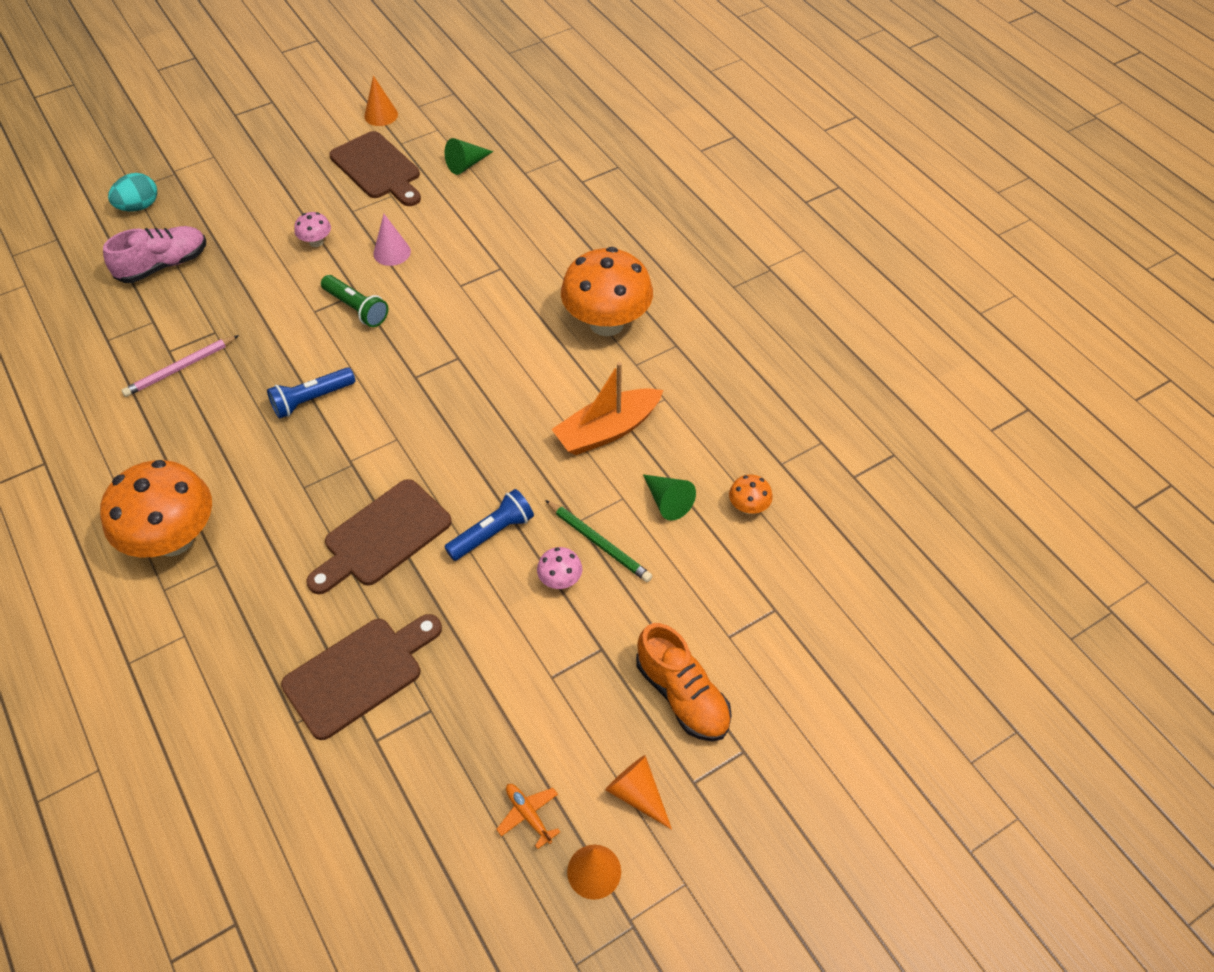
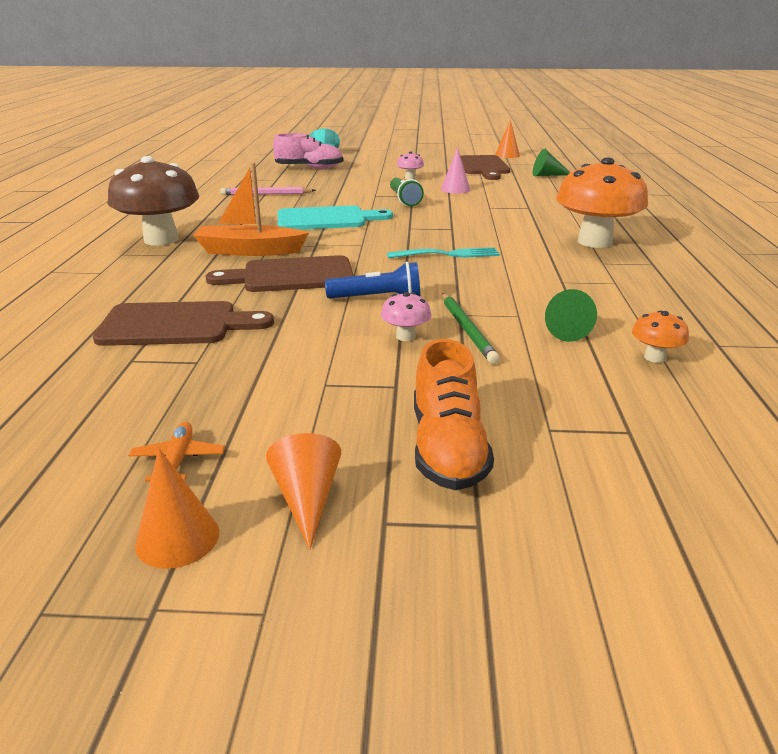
camera: 35 degrees right, 25 degrees down
orange mushroom [100,460,212,557] -> brown mushroom [108,156,199,246]
blue flashlight [267,367,355,419] -> turquoise cutting board [278,206,393,230]
orange boat [552,362,663,455] -> orange boat moved to [193,163,309,256]
none -> turquoise fork [387,247,500,258]

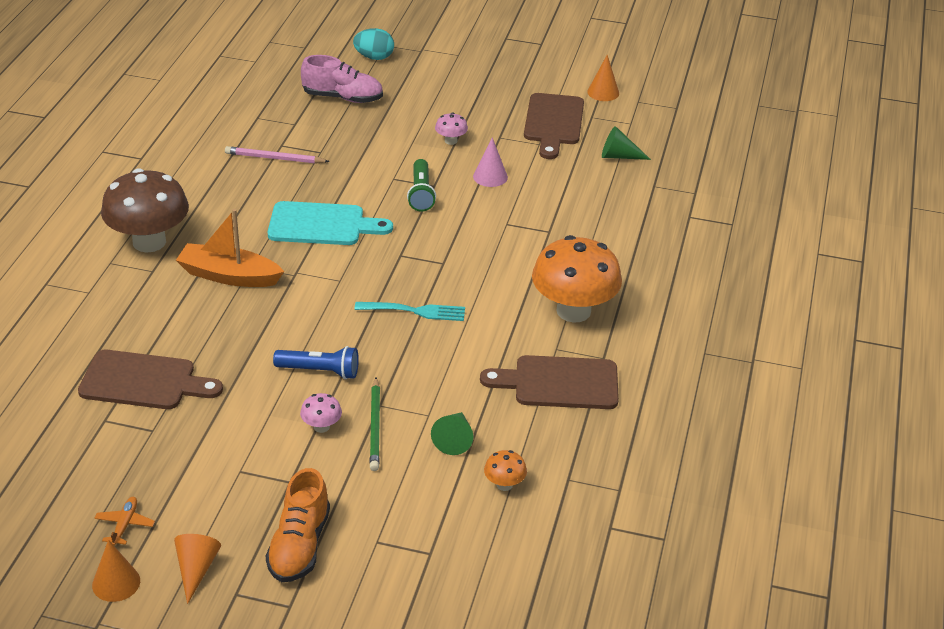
camera: 10 degrees right, 10 degrees up
brown cutting board [206,255,354,292] -> brown cutting board moved to [480,355,619,409]

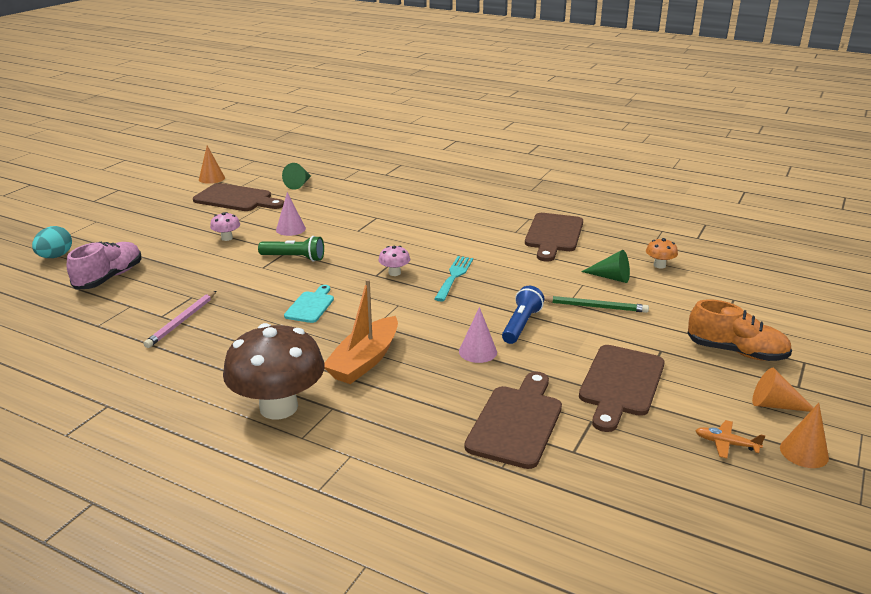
camera: 75 degrees left, 10 degrees down
turquoise cutting board [268,201,393,245] -> turquoise cutting board [284,285,334,323], size x0.59
pink mushroom [300,393,342,433] -> pink mushroom moved to [378,246,410,276]
orange mushroom [532,235,622,323] -> none
none -> pink cone [459,307,497,363]
none -> brown cutting board [579,345,665,432]

